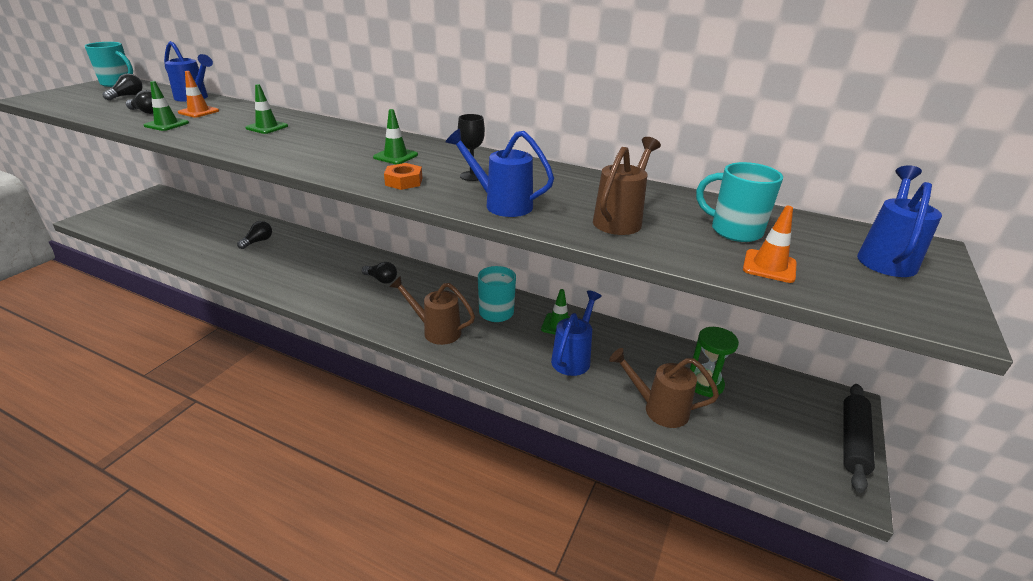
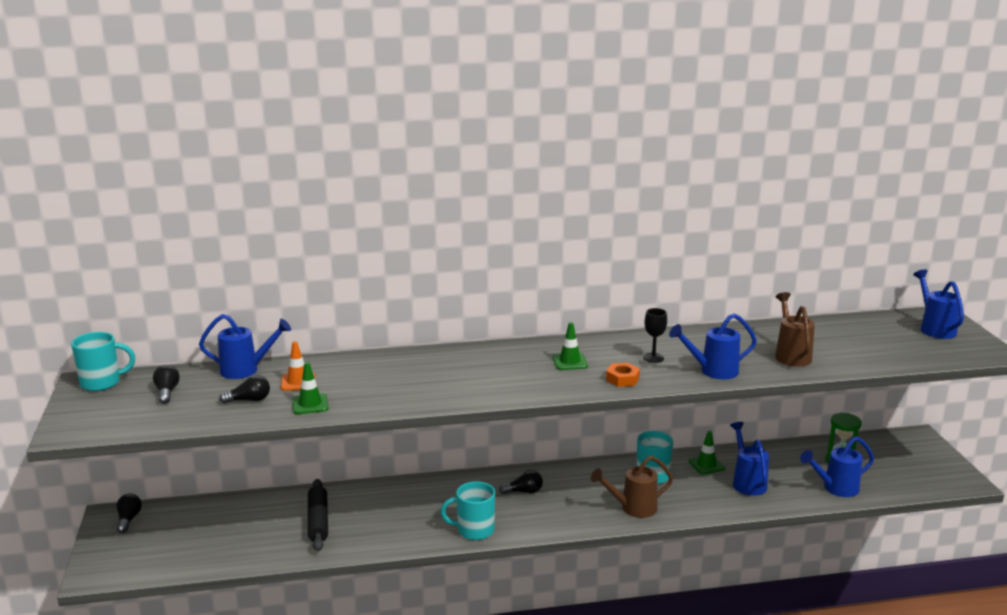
camera: 35 degrees left, 10 degrees down
black light bulb [237,221,272,249] -> black light bulb moved to [117,494,142,533]
green traffic cone [245,84,288,134] -> none
brown watering can [609,348,719,428] -> blue watering can [800,437,874,497]
turquoise mug [696,162,783,242] -> turquoise mug moved to [440,481,495,540]
orange traffic cone [743,206,797,283] -> none
black rolling pin [843,384,875,493] -> black rolling pin moved to [308,479,328,551]

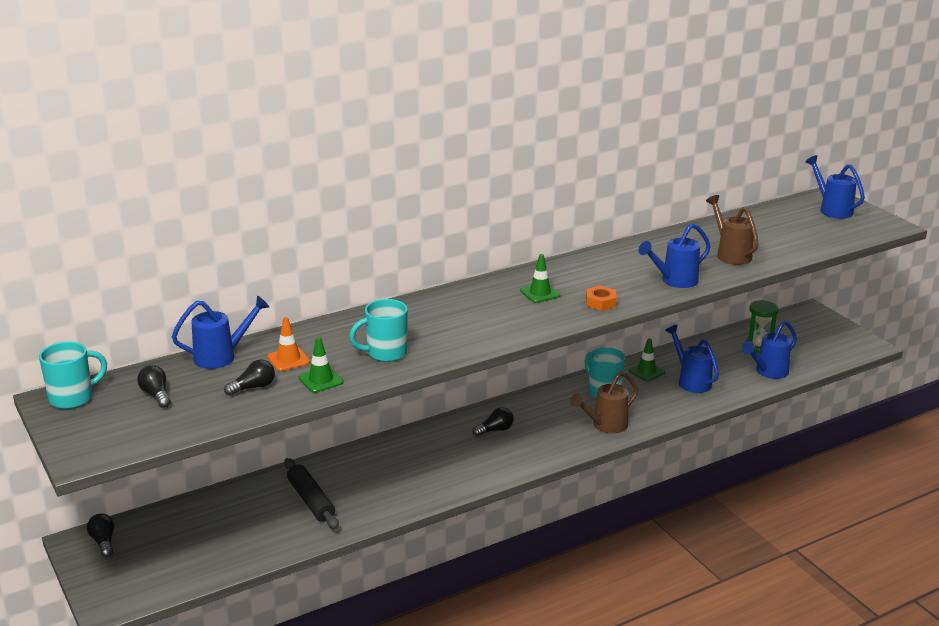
camera: 20 degrees left, 5 degrees up
turquoise mug [440,481,495,540] -> turquoise mug moved to [349,299,408,362]
black goblet [643,308,667,363] -> none

